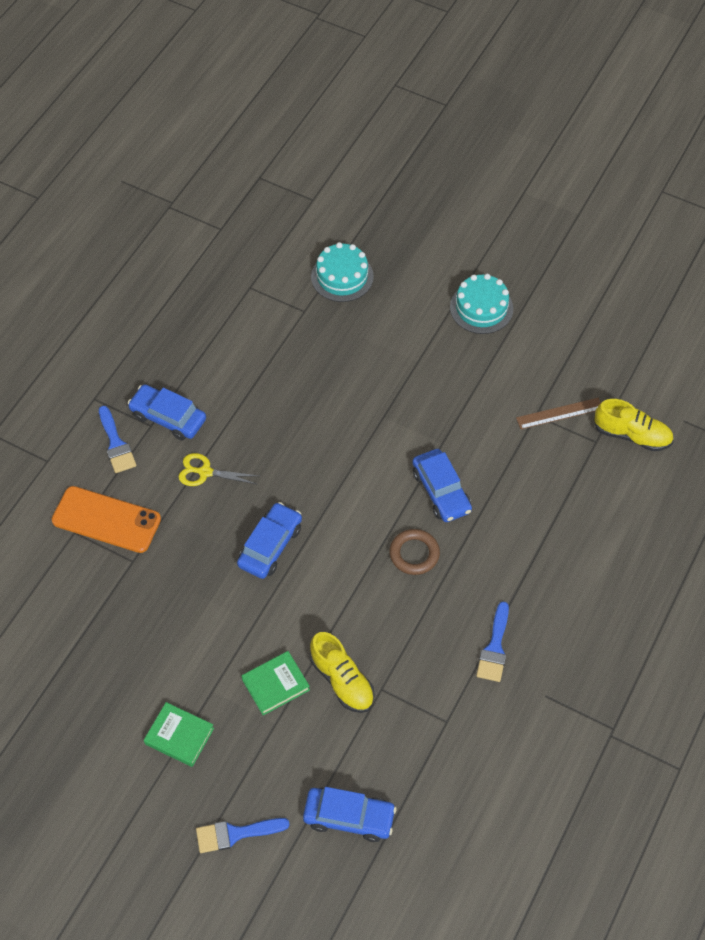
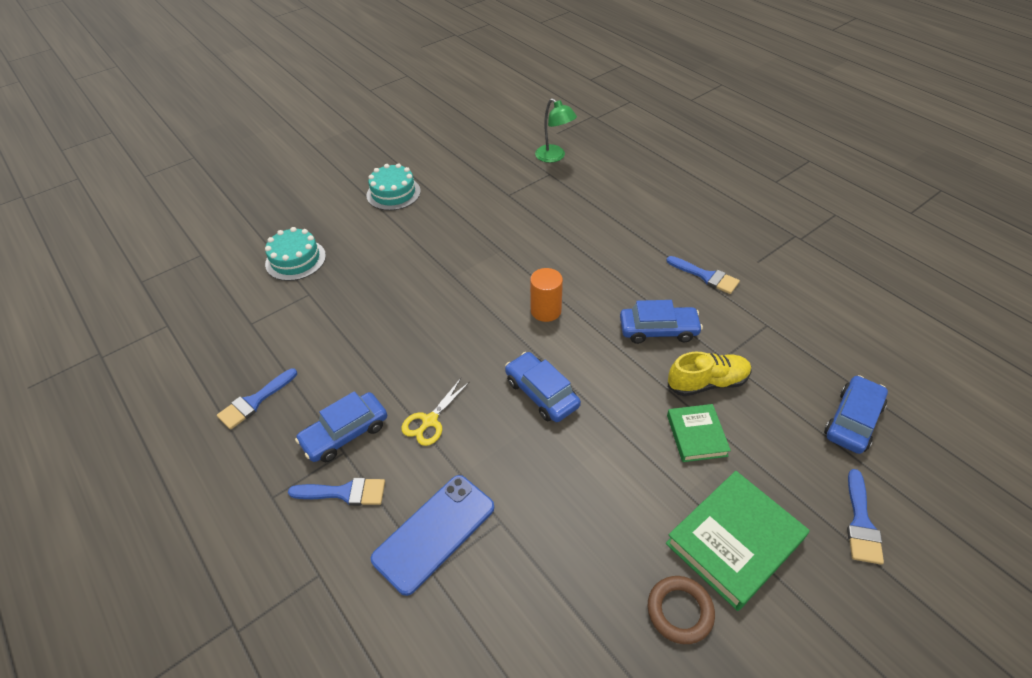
camera: 65 degrees left, 10 degrees down
orange phone [52,486,161,553] -> blue phone [371,475,494,596]
green book [144,702,214,767] -> green book [666,471,810,611], size x1.70
brown ring [389,529,440,575] -> brown ring moved to [648,576,715,644]
blue car [412,449,472,522] -> blue car moved to [620,300,703,344]
brown ruler [516,398,601,429] -> none
yellow shoe [594,399,674,451] -> green lamp [535,98,577,163]
none -> blue brush [217,368,297,430]
none -> orange cylinder [530,268,563,322]

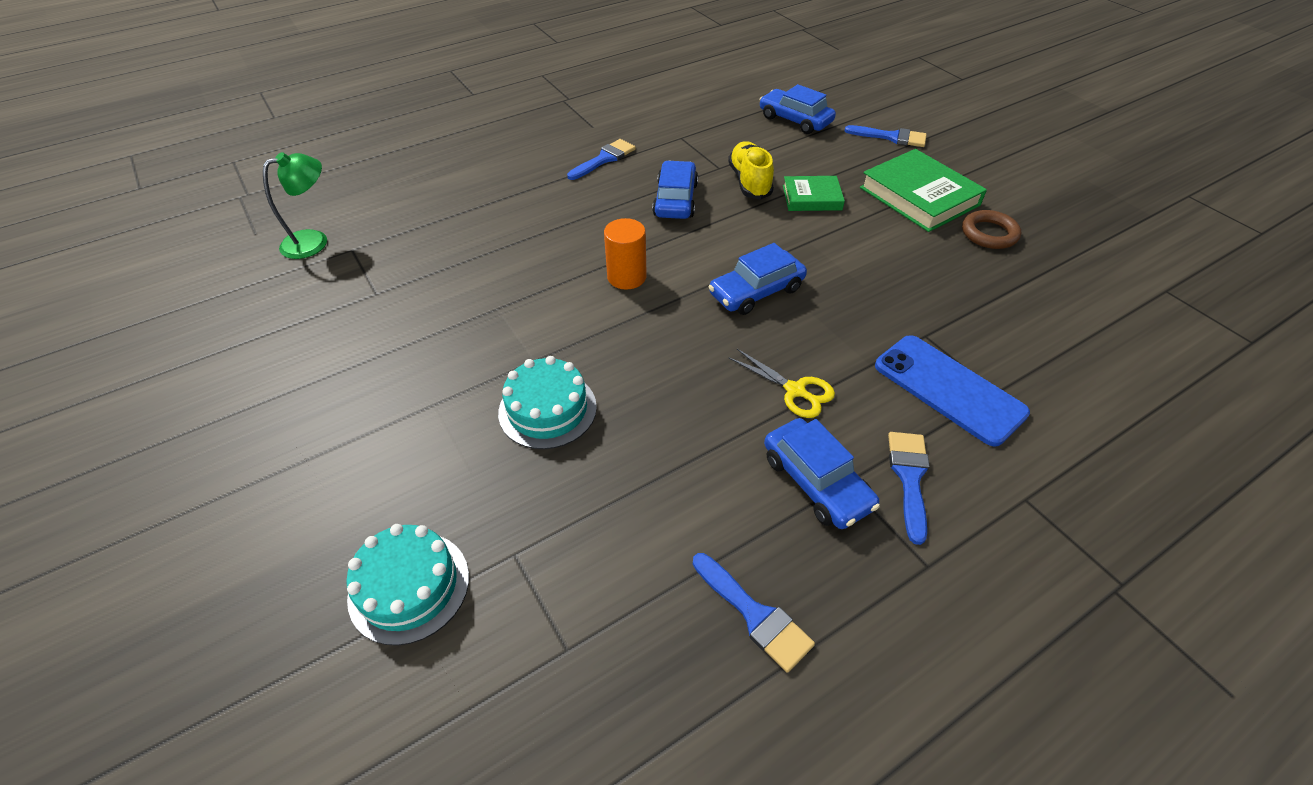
camera: 85 degrees left, 0 degrees up
turquoise cake [366,163,421,211] -> turquoise cake moved to [498,356,597,449]

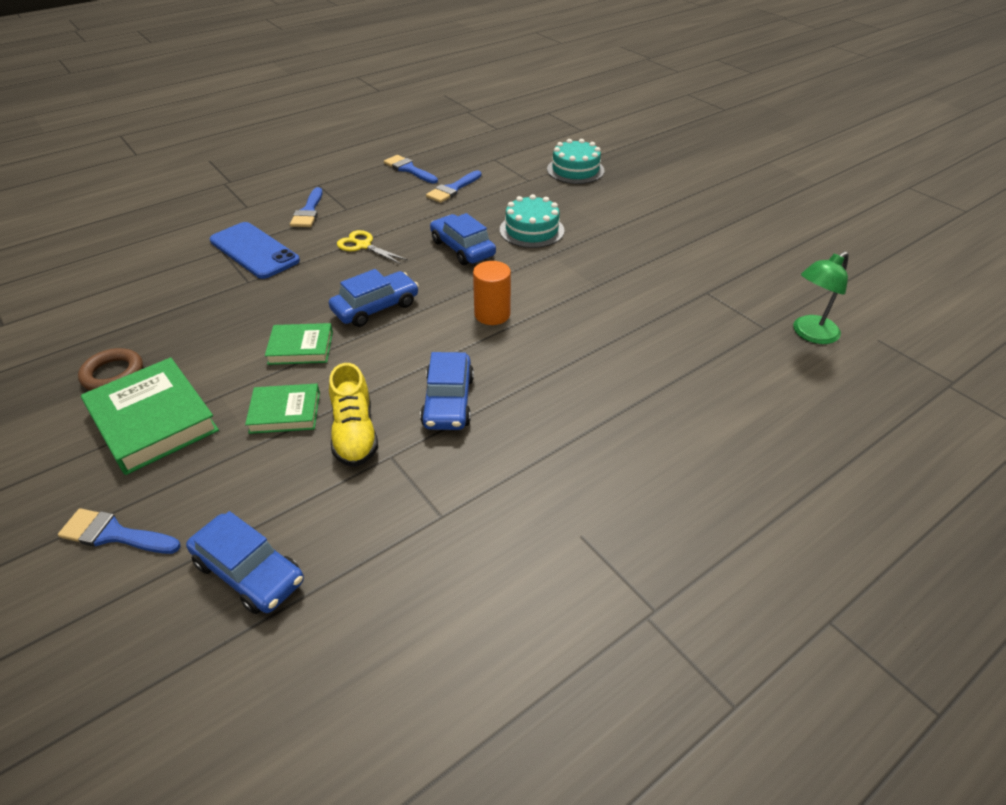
camera: 175 degrees right, 5 degrees down
blue brush [567,139,636,180] -> blue brush moved to [426,170,482,203]
blue car [764,418,880,529] -> blue car moved to [430,213,496,265]
none -> green book [265,323,333,365]

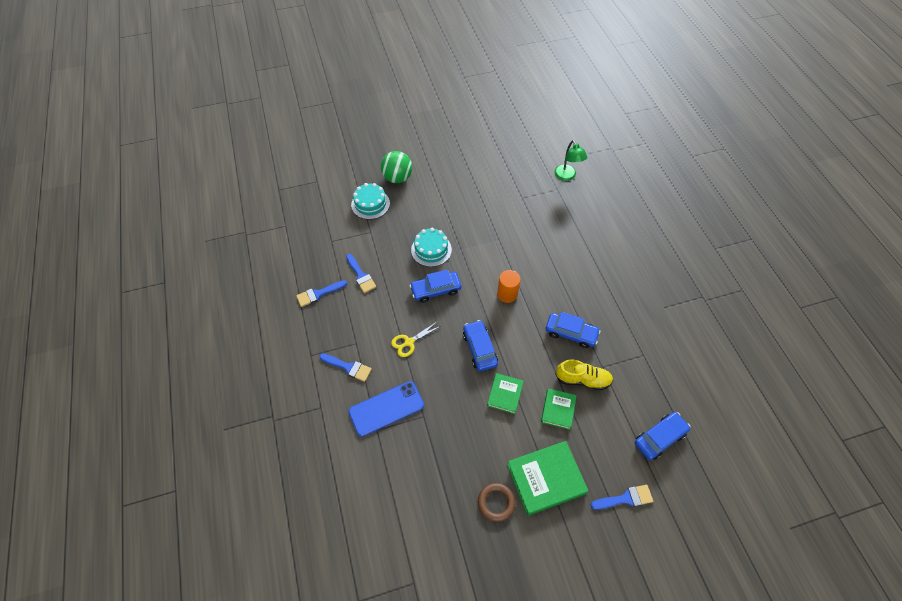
camera: 70 degrees left, 15 degrees up
blue brush [58,508,181,554] -> blue brush turned 135 degrees counterclockwise [591,485,653,510]
none -> green ball [381,151,412,183]

